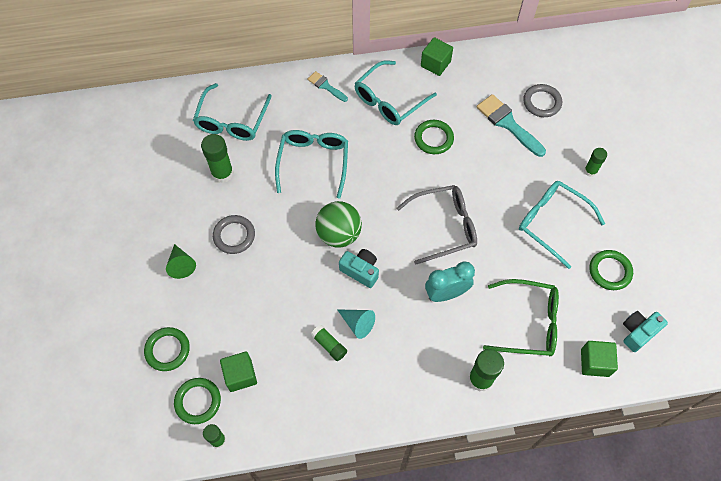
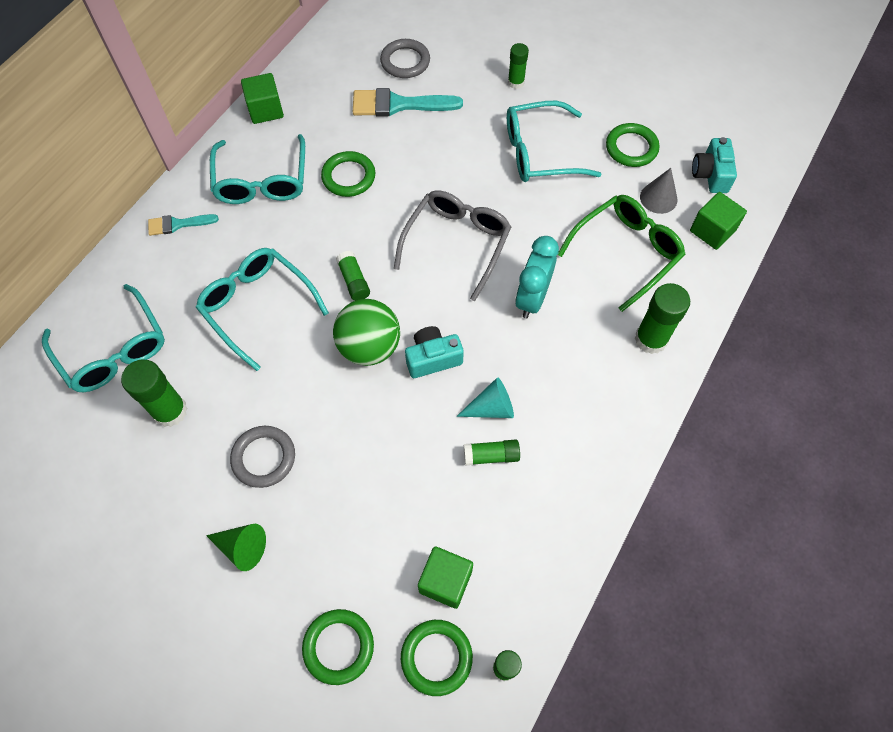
camera: 50 degrees left, 0 degrees up
none -> green glue stick [336,251,370,301]
none -> grey cone [640,168,678,214]

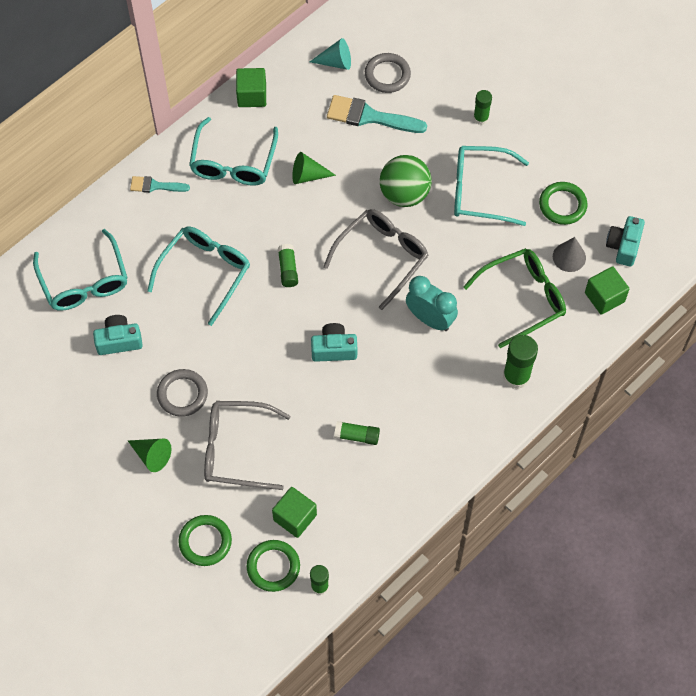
camera: 15 degrees right, 0 degrees up
green glue stick [121,359,188,427] -> turquoise camera [93,315,143,355]
turquoise glasses [196,248,329,371] -> turquoise glasses turned 60 degrees clockwise [147,227,250,326]
green ring [321,151,376,197] -> green cone [292,152,336,184]
green ball [333,299,400,366] -> green ball moved to [380,155,432,207]
turquoise cone [456,377,514,418] -> turquoise cone moved to [310,38,351,70]
turquoise clock [515,236,559,319] -> turquoise clock turned 90 degrees clockwise [406,276,458,331]
none -> grey glasses [204,401,291,490]

